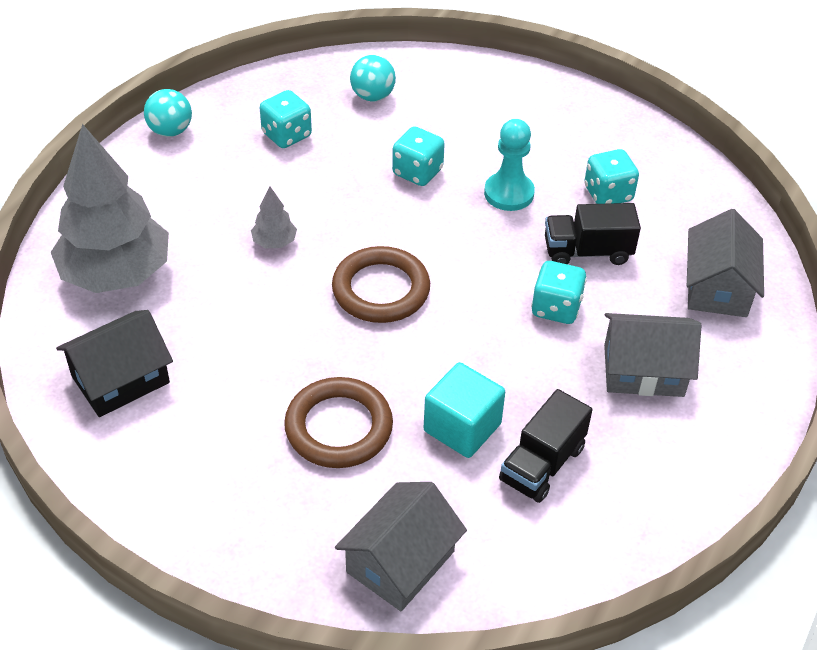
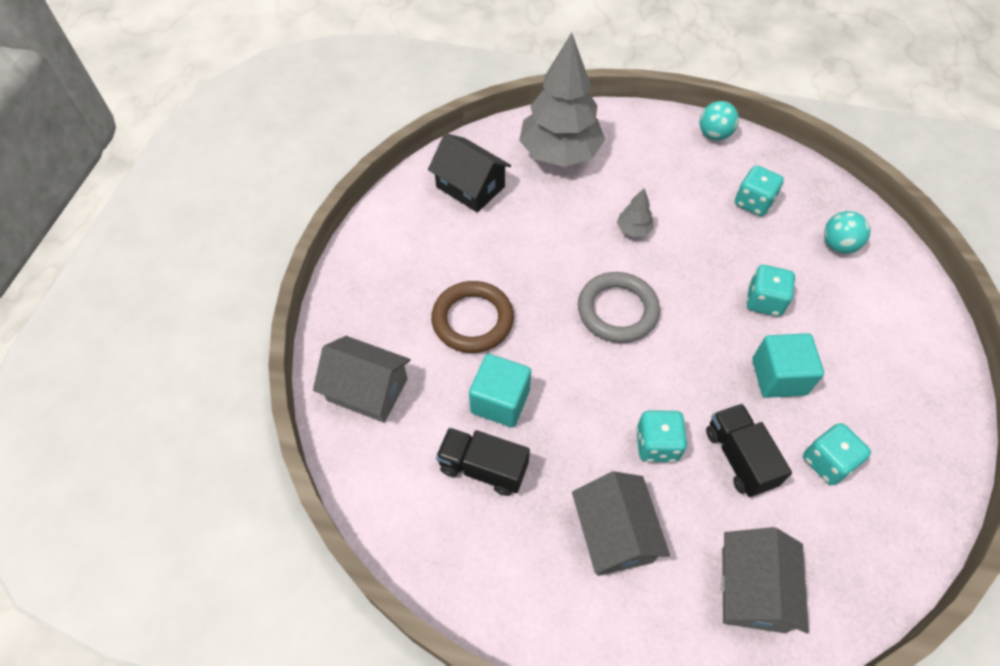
camera: 75 degrees right, 10 degrees up
brown ring [332,246,430,323] -> grey ring [578,272,660,343]
turquoise pawn [484,119,535,211] -> turquoise cube [752,333,824,398]
grey house [687,209,764,317] -> grey house turned 75 degrees counterclockwise [721,527,809,633]

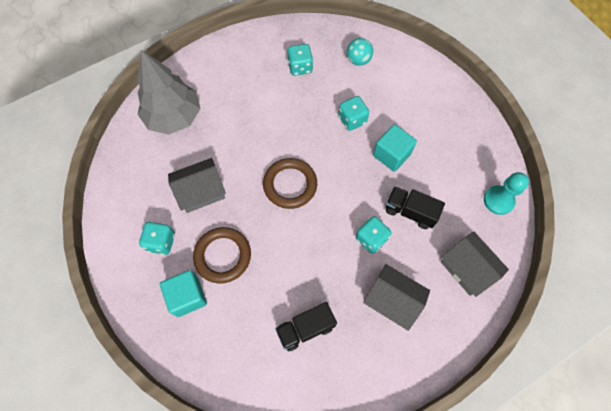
camera: 45 degrees left, 10 degrees up
grey house [313,336,411,423] -> grey house moved to [168,158,226,213]
black house [428,133,511,212] -> none
turquoise cube [469,354,531,428] -> turquoise cube moved to [160,270,207,317]
grey ring [578,272,660,343] -> brown ring [263,158,317,209]
grey tree [617,188,654,237] -> none
turquoise ball [700,101,739,140] -> none
turquoise dice [803,423,871,485] -> turquoise dice moved to [139,222,175,255]
none -> turquoise pawn [484,172,529,215]

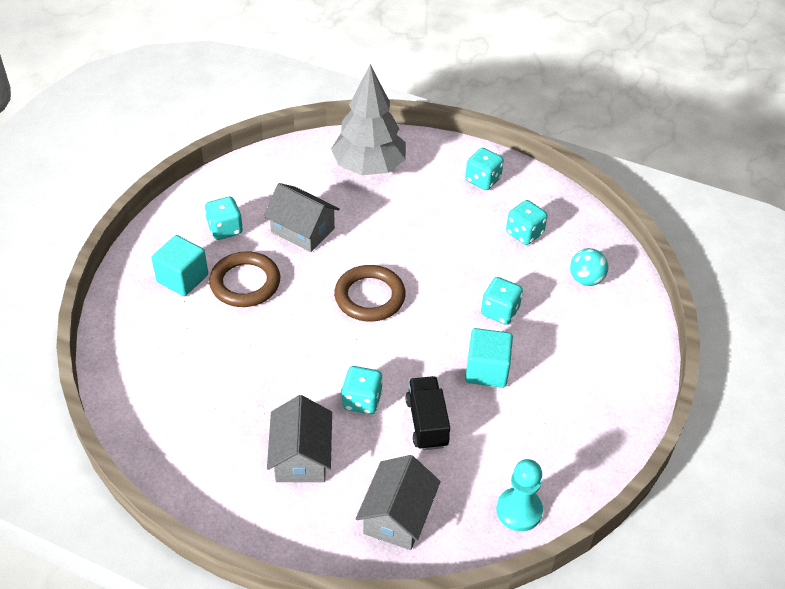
camera: 55 degrees right, 20 degrees down
black truck [275,302,337,351] -> none
none -> turquoise dice [465,148,504,190]

